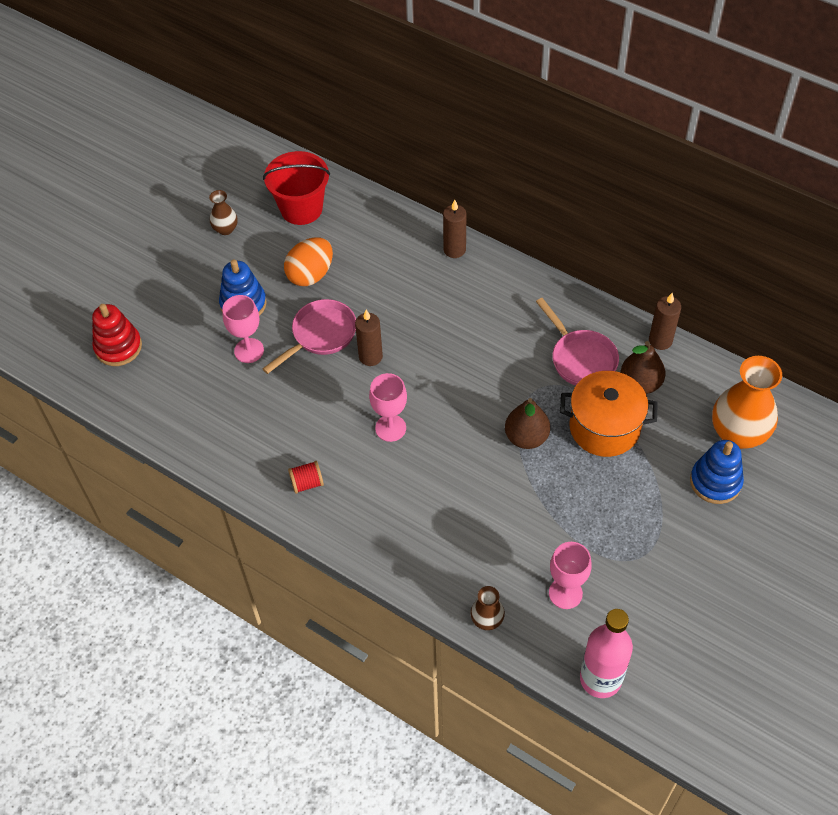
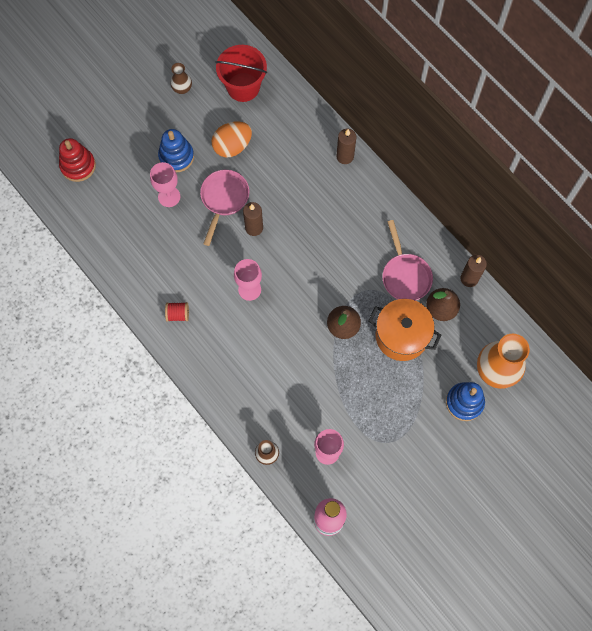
camera: 15 degrees right, 15 degrees up
pink pan [262,299,356,374] -> pink pan turned 45 degrees counterclockwise [200,170,249,246]

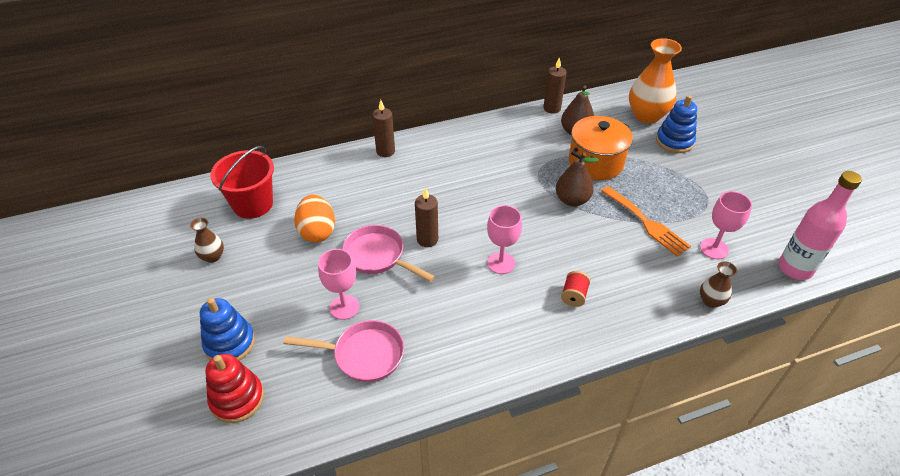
camera: 70 degrees left, 25 degrees down
blue stacking toy [158,129,194,173] -> blue stacking toy moved to [200,298,255,361]
red spool [165,302,189,322] -> red spool moved to [561,271,590,307]
pink pan [382,220,433,301] -> pink pan moved to [284,320,404,382]
none -> orange fork [601,186,691,256]

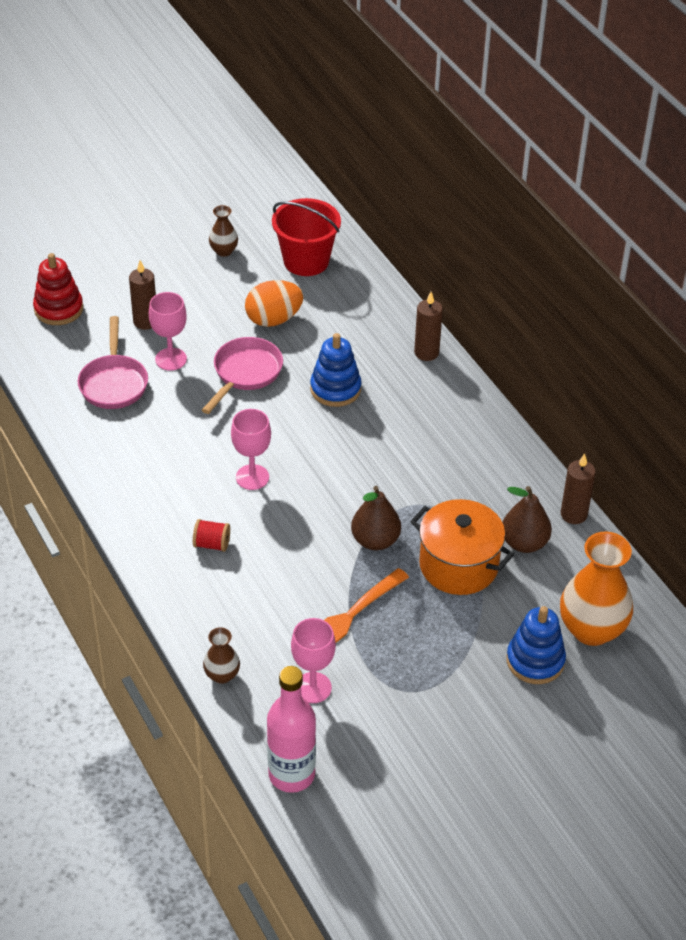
camera: 80 degrees right, 0 degrees up
blue stacking toy [200,298,255,361] -> blue stacking toy moved to [310,333,361,407]
brown candle [415,187,438,247] -> brown candle moved to [129,260,156,330]

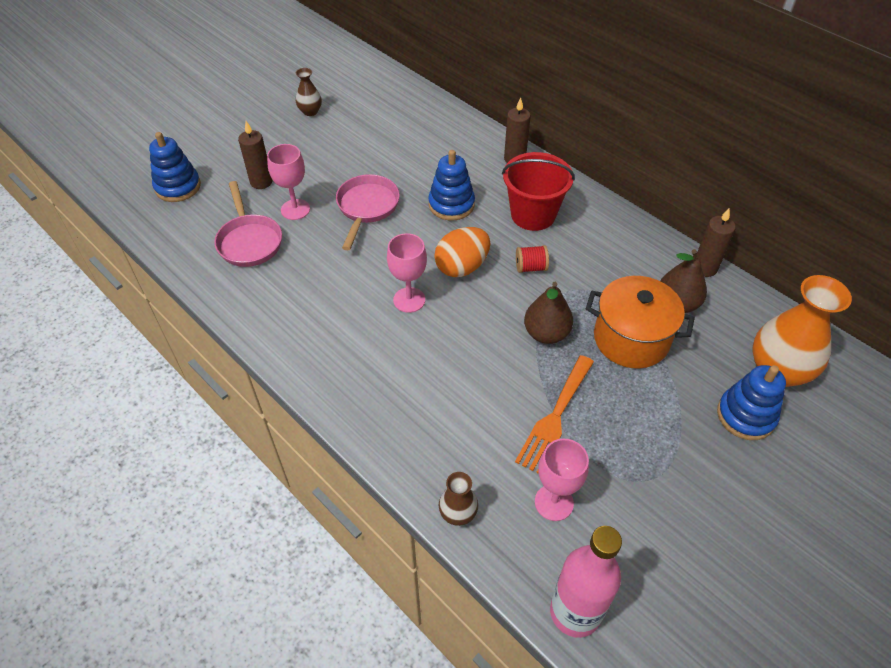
camera: 15 degrees left, 5 degrees up
red stacking toy [33,253,83,325] -> blue stacking toy [149,132,201,202]
red spool [193,519,230,552] -> red spool moved to [516,245,549,273]
orange egg [245,280,304,327] -> orange egg moved to [434,227,490,277]
red bucket [272,198,341,276] -> red bucket moved to [502,152,575,231]

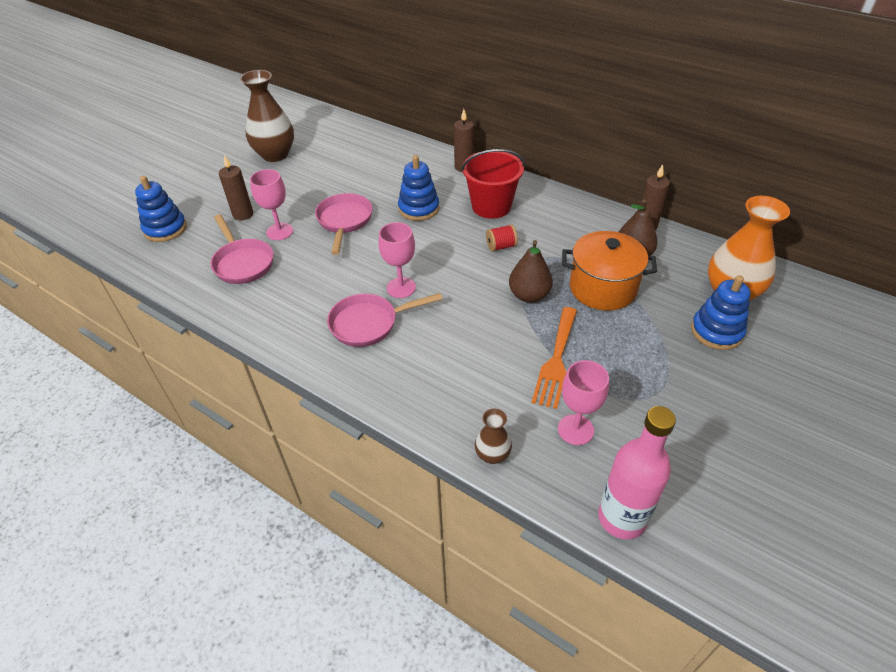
camera: 10 degrees left, 5 degrees down
brown vase [296,68,322,116] -> brown vase [240,70,294,162], size x2.01
orange egg [434,227,490,277] -> none
none -> pink pan [327,293,442,347]

